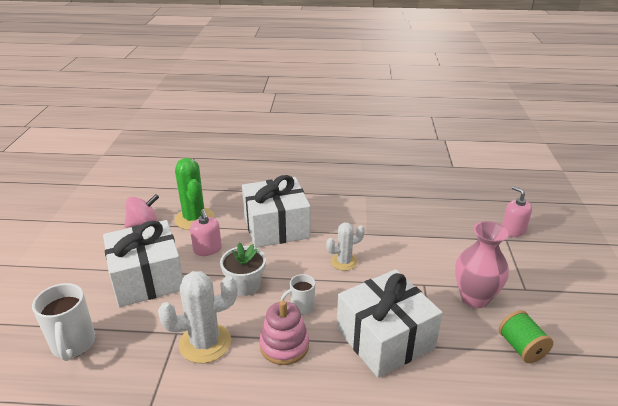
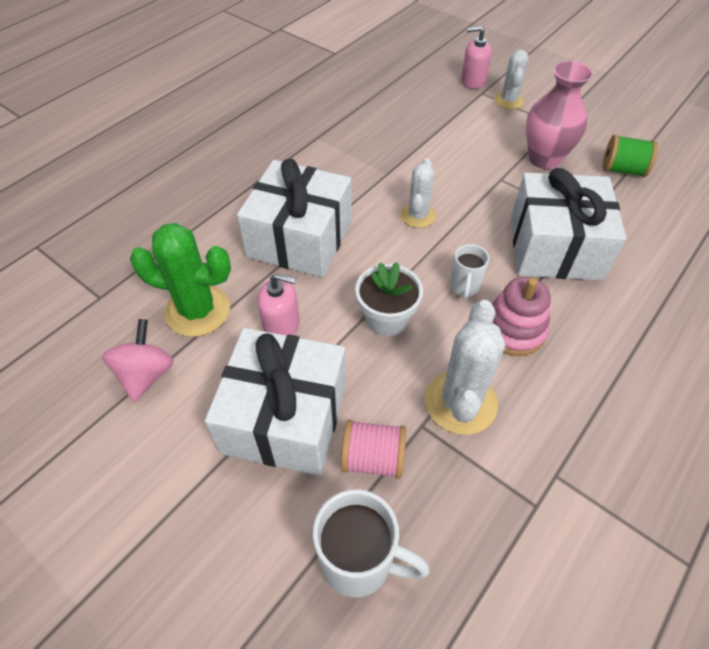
camera: 55 degrees left, 20 degrees up
none -> pink spool [341,420,406,479]
none -> white cactus [494,50,529,109]

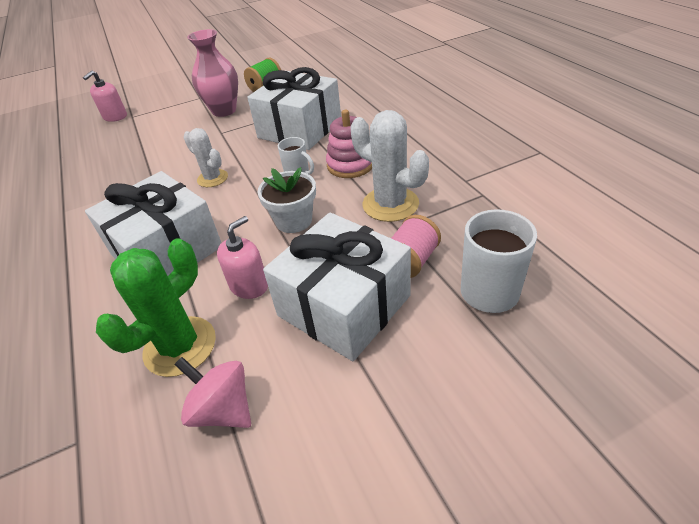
camera: 60 degrees left, 10 degrees down
white cactus [494,50,529,109] -> none

